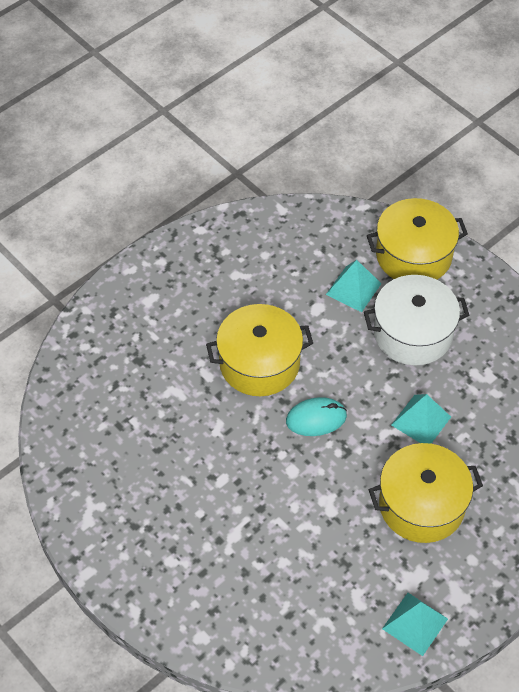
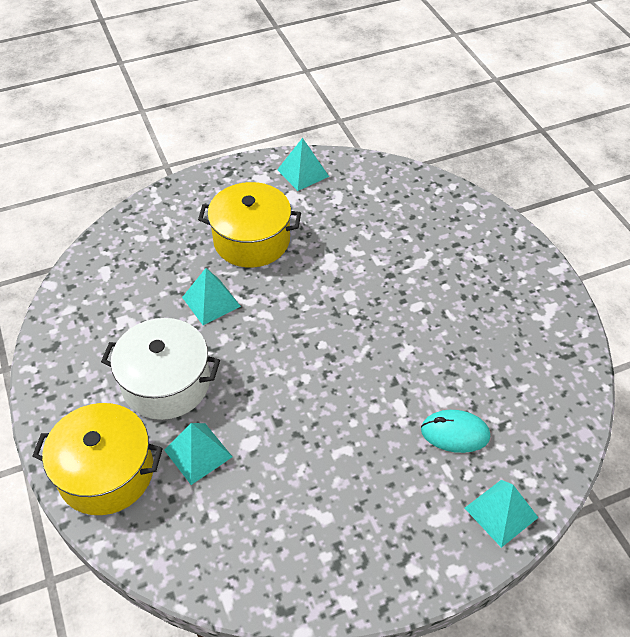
camera: 160 degrees left, 5 degrees down
yellow pot [206,304,313,396] -> none
turquoise mouse [286,397,347,436] -> turquoise mouse moved to [421,410,490,453]
none -> turquoise pyramid [465,480,538,548]

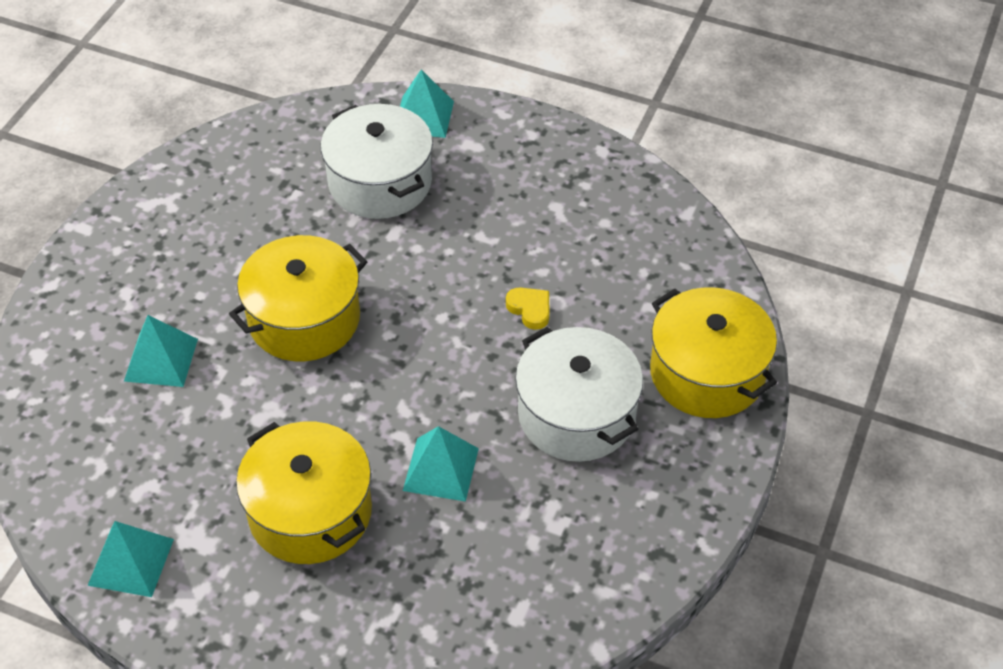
camera: 135 degrees left, 0 degrees up
turquoise pyramid [164,423,233,485] -> turquoise pyramid moved to [124,315,198,387]
turquoise mouse [421,410,490,453] -> white pot [321,104,433,219]
none -> yellow pot [229,235,368,361]
none -> yellow heart [506,287,550,330]

